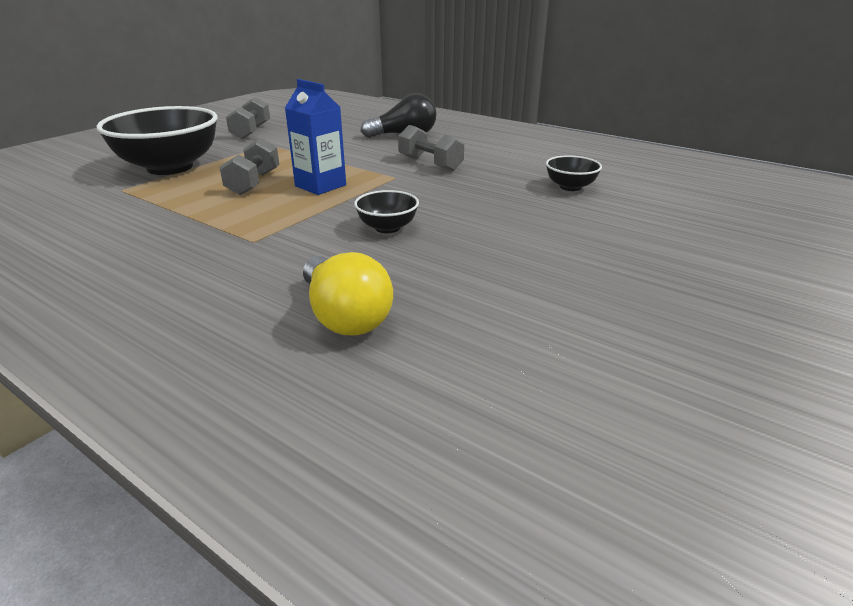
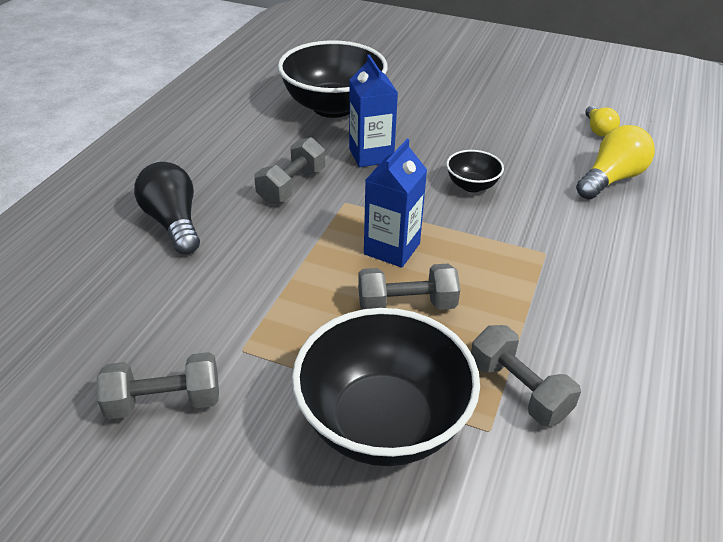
camera: 105 degrees left, 10 degrees up
black bowl [546,155,602,191] -> black bowl [278,40,388,118], size x2.17
none -> blue carton [349,55,398,167]
none -> grey dumbbell [471,325,581,426]
none -> yellow light bulb [585,106,620,136]

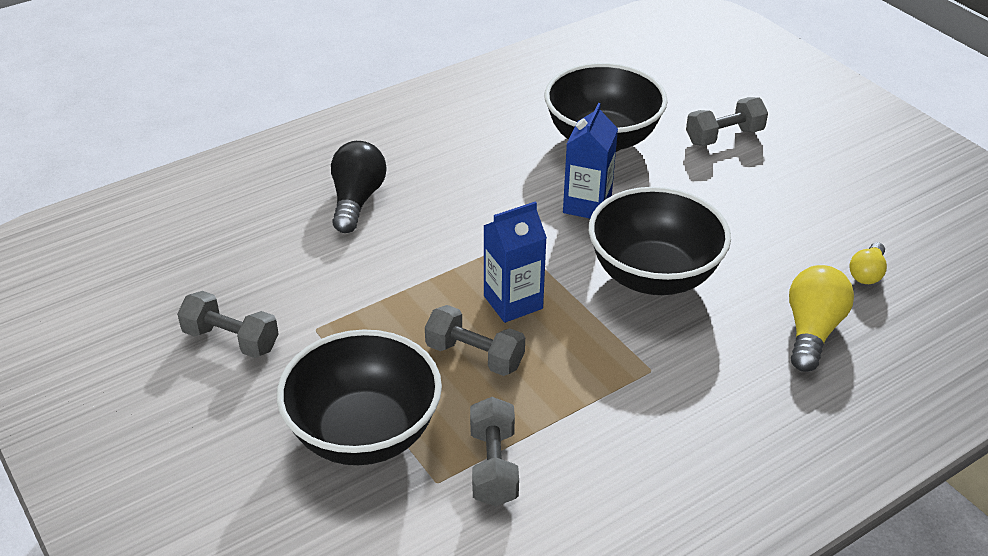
camera: 35 degrees right, 0 degrees up
grey dumbbell [254,137,325,204] -> grey dumbbell moved to [686,97,768,146]
black bowl [446,150,504,192] -> black bowl [589,187,731,295], size x2.17
yellow light bulb [576,125,655,199] -> yellow light bulb turned 60 degrees counterclockwise [789,265,854,372]

